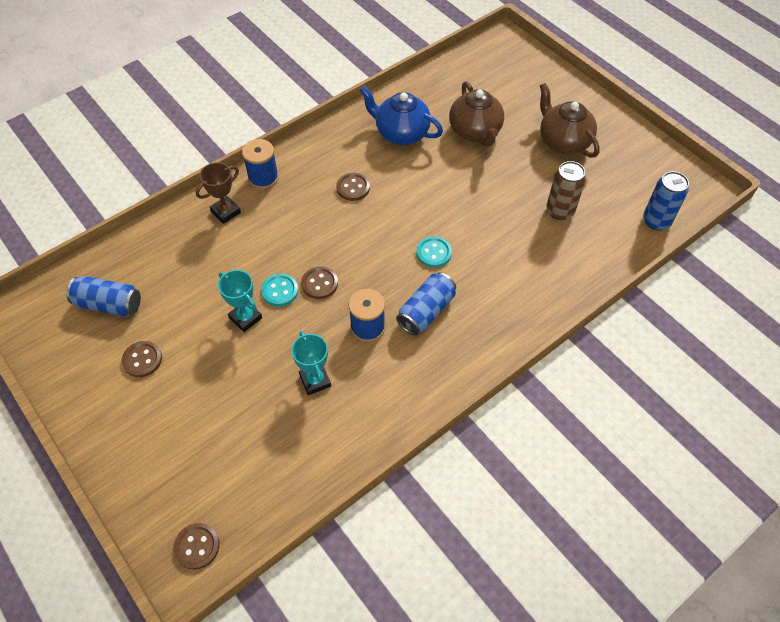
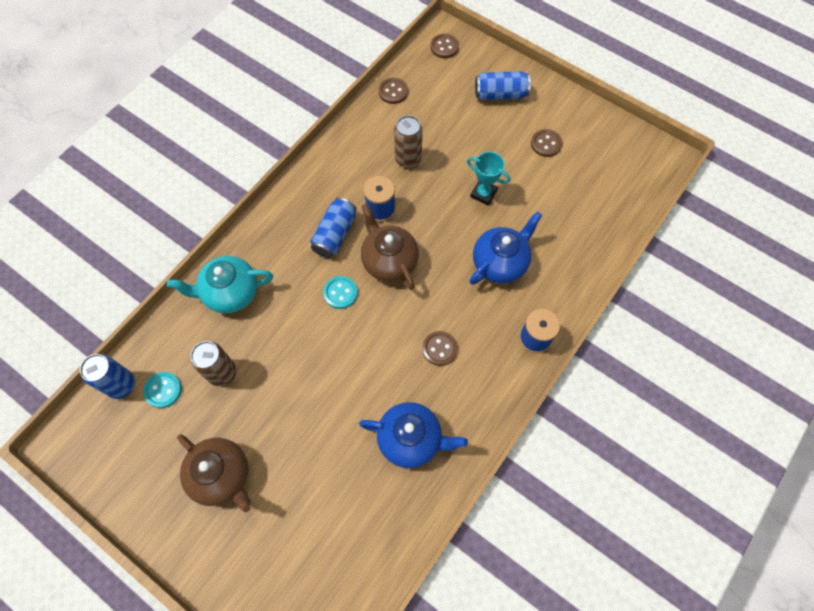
camera: 165 degrees right, 10 degrees up
blue can [66,276,141,317] -> blue can moved to [475,71,531,100]
brown trophy [196,162,241,224] -> none
turquoise button [261,273,298,307] -> turquoise button moved to [143,372,182,408]
turquoise trophy [292,331,331,395] -> brown can [394,115,423,168]
brown button [301,266,338,299] -> brown button moved to [379,78,408,104]
brown teapot [449,81,504,147] -> brown teapot moved to [361,203,419,290]
none -> turquoise teapot [167,256,273,314]
none -> blue teapot [469,212,542,285]

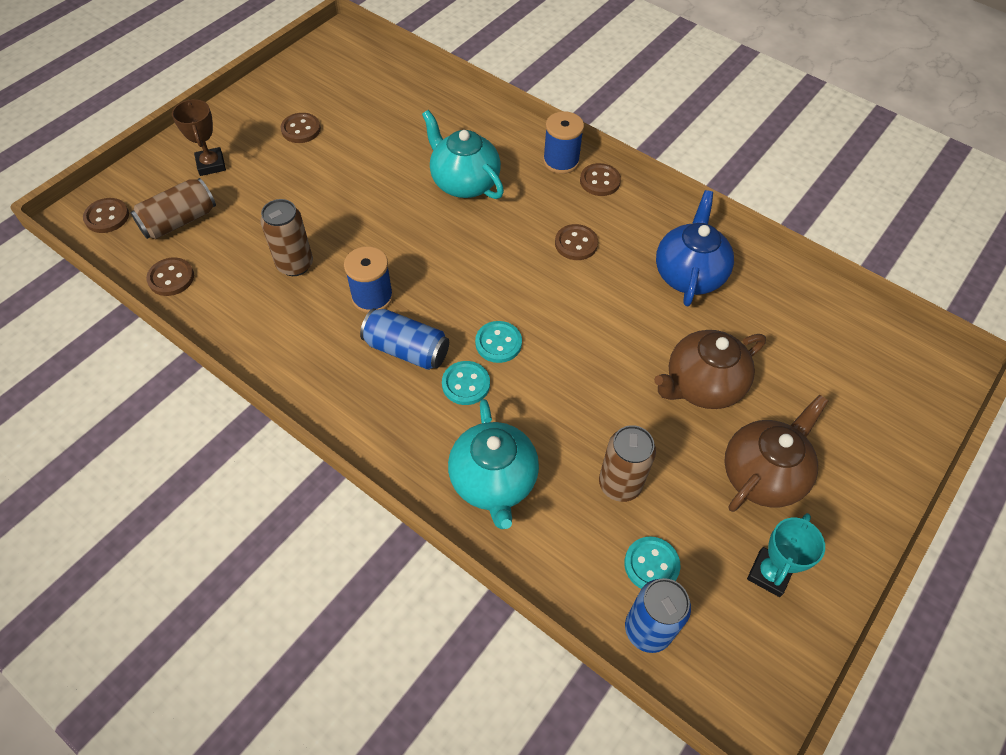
camera: 90 degrees left, 10 degrees down
brown teapot [361,203,419,290] -> brown teapot moved to [654,330,766,409]
turquoise trophy [467,152,510,205] -> turquoise trophy moved to [747,513,825,597]
blue teapot [469,212,542,285] -> turquoise teapot [422,110,504,199]
blue can [475,71,531,100] -> brown trophy [172,99,226,176]
none -> brown can [130,178,216,239]
none -> turquoise button [442,361,490,405]
none -> brown button [580,163,621,196]

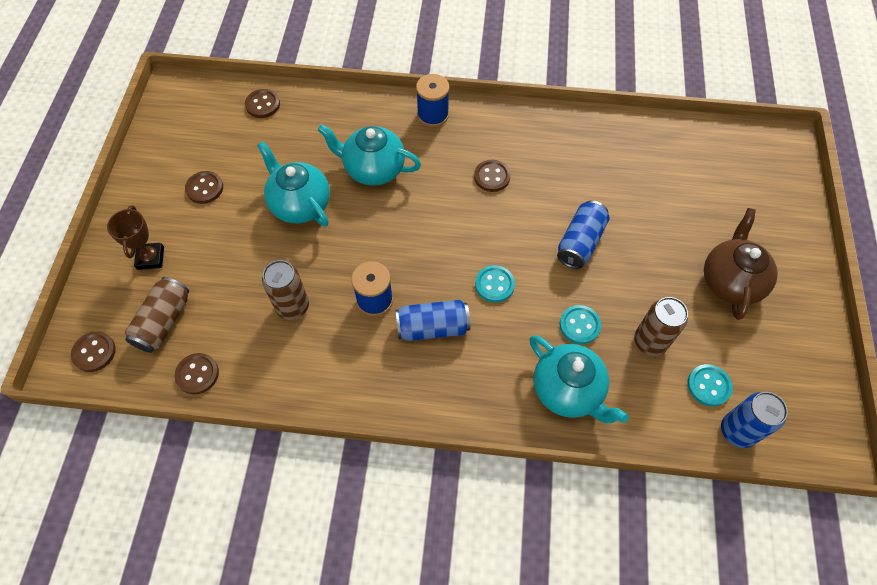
camera: 30 degrees left, 5 degrees up
brown trophy [172,99,226,176] -> brown trophy turned 45 degrees clockwise [107,205,164,270]
turquoise button [442,361,490,405] -> turquoise button moved to [560,305,601,344]
brown button [580,163,621,196] -> brown button moved to [245,89,280,118]
brown teapot [654,330,766,409] -> none
blue teapot [656,190,734,307] -> none
turquoise trophy [747,513,825,597] -> none
none -> turquoise teapot [257,141,330,227]
none -> blue can [557,201,610,269]

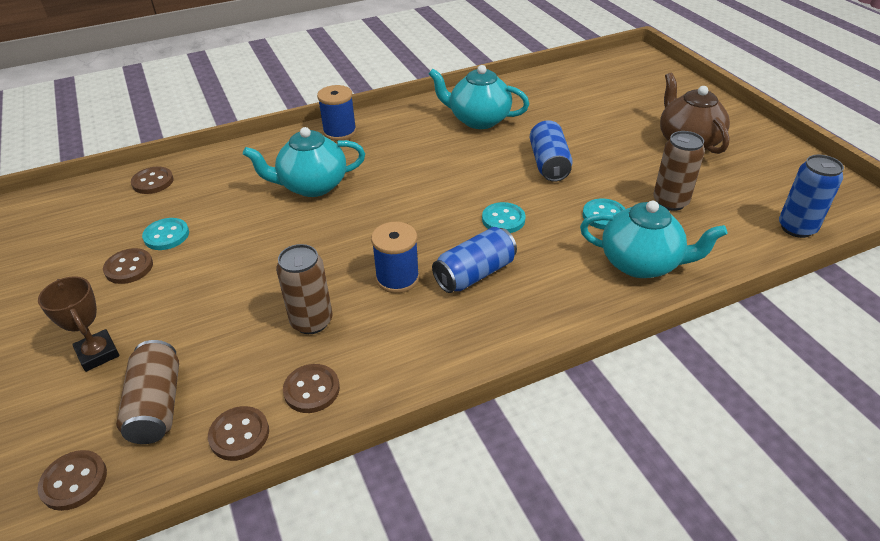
camera: 30 degrees left, 20 degrees down
turquoise teapot [257,141,330,227] -> turquoise teapot moved to [429,65,529,129]
brown button [474,160,511,192] -> brown button moved to [283,364,340,413]
turquoise button [687,364,732,406] -> turquoise button moved to [142,218,189,250]

